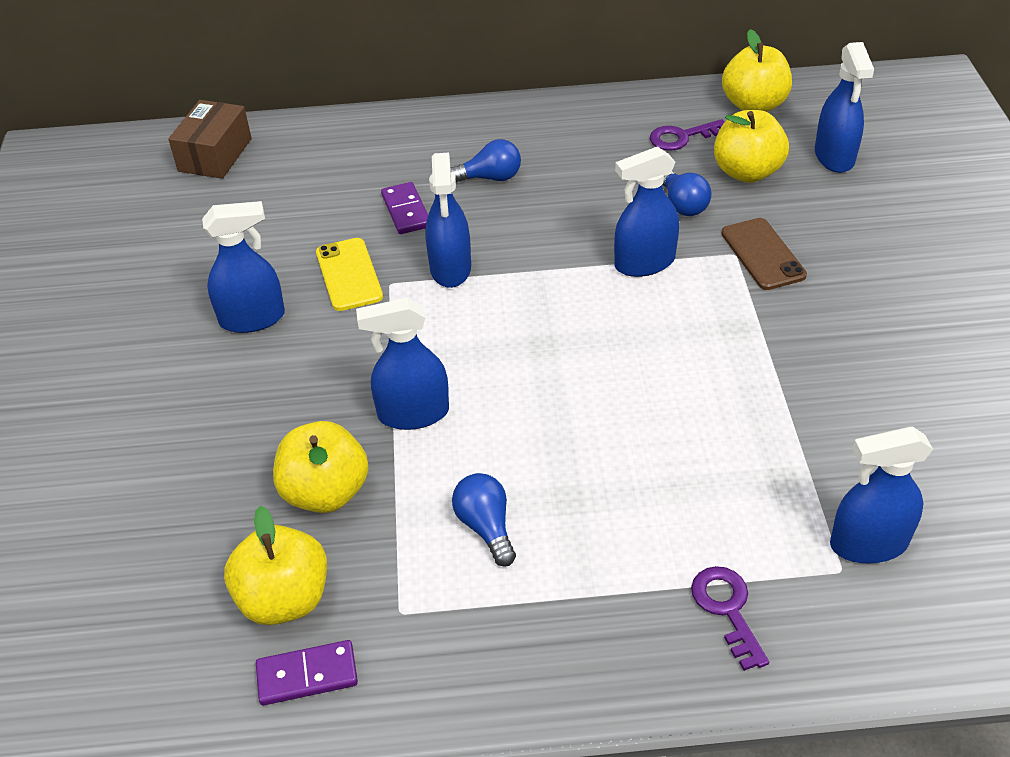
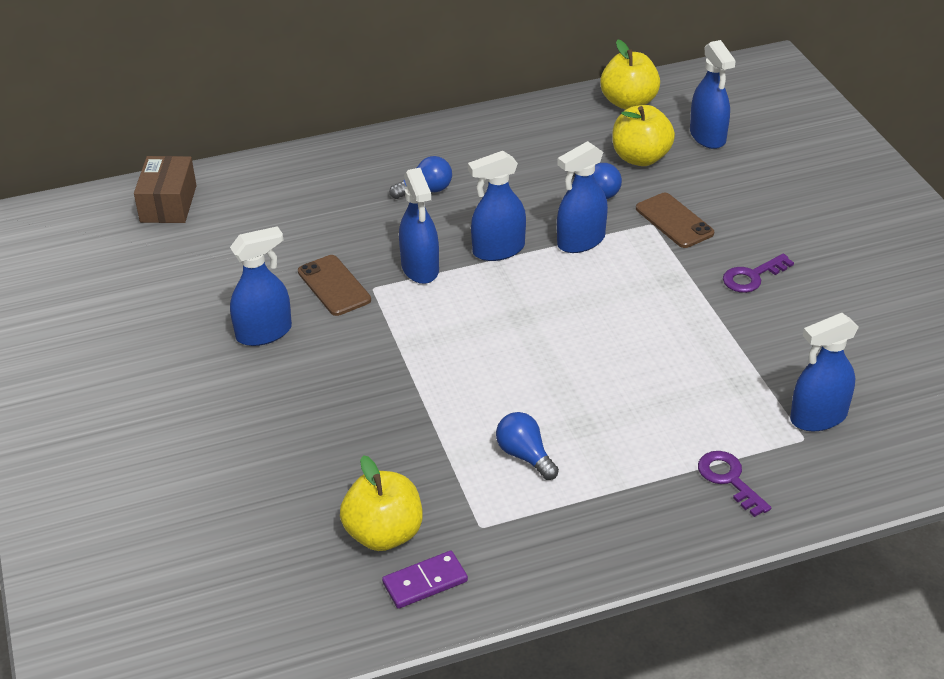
camera: 15 degrees left, 5 degrees down
yellow apple [273,421,369,513] -> none
yellow phone [316,238,383,311] -> brown phone [298,255,371,316]
blue spray bottle [356,298,449,430] -> blue spray bottle moved to [468,151,526,261]
purple domino [381,182,428,234] -> none
purple key [650,119,725,151] -> purple key moved to [723,254,794,293]

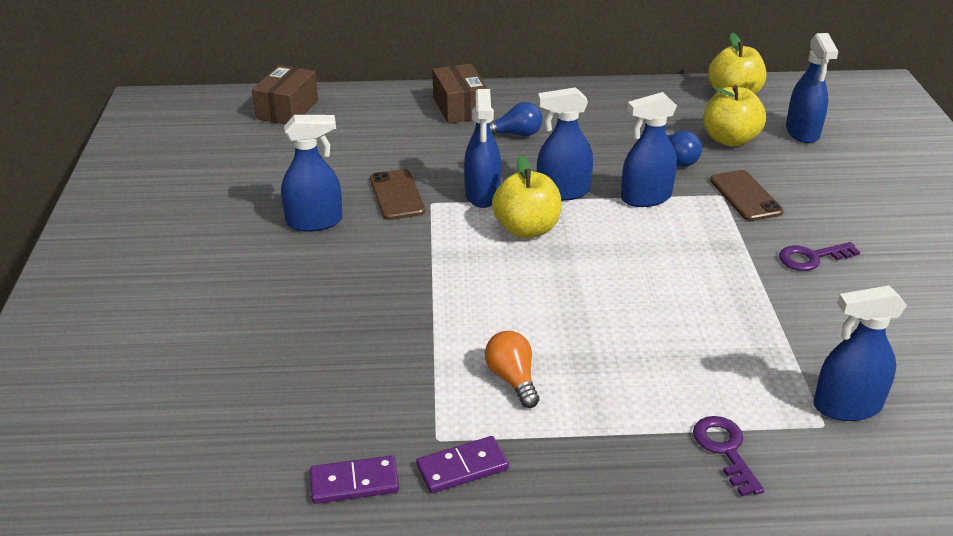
camera: 15 degrees right, 5 degrees down
yellow apple [340,455,423,551] -> yellow apple moved to [492,155,561,238]
blue light bulb [496,412,559,480] -> orange light bulb [485,331,539,408]
none -> purple domino [416,436,509,494]
none -> brown box [432,64,488,124]

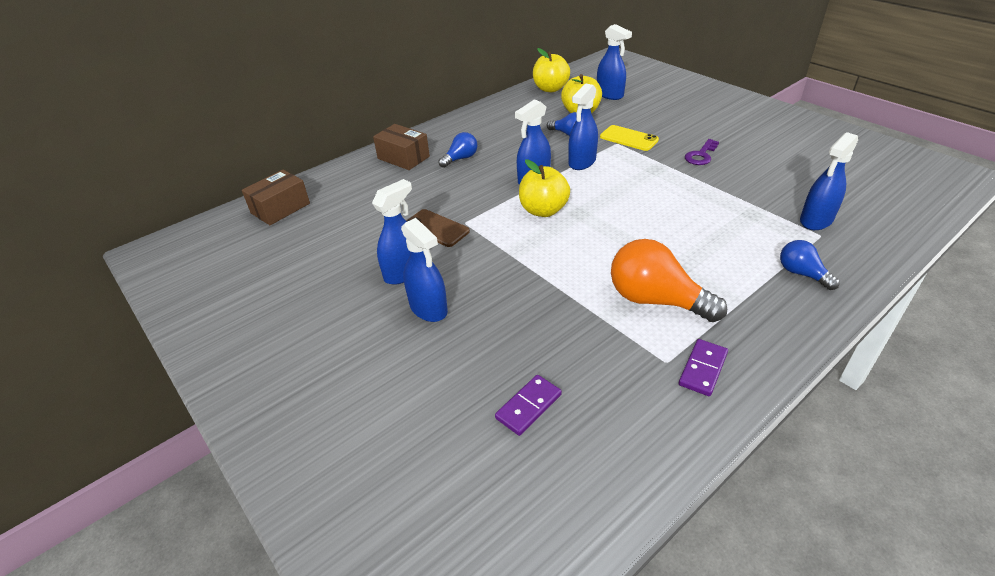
camera: 35 degrees left, 5 degrees up
brown box [252,65,318,124] -> brown box turned 60 degrees clockwise [242,169,310,225]
purple domino [310,455,399,504] -> purple domino moved to [495,375,562,436]
blue spray bottle [464,89,501,208] -> blue spray bottle moved to [401,218,448,322]
orange light bulb [485,331,539,408] -> orange light bulb [611,239,727,322], size x1.83
purple key [693,416,764,496] -> blue light bulb [780,240,840,290]
brown phone [710,170,784,221] -> yellow phone [600,125,659,151]

